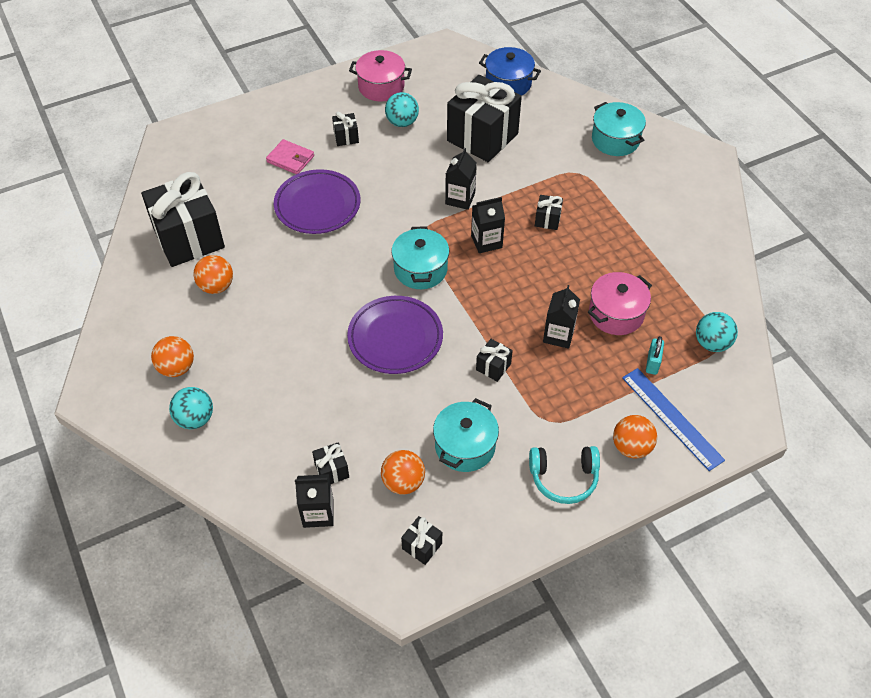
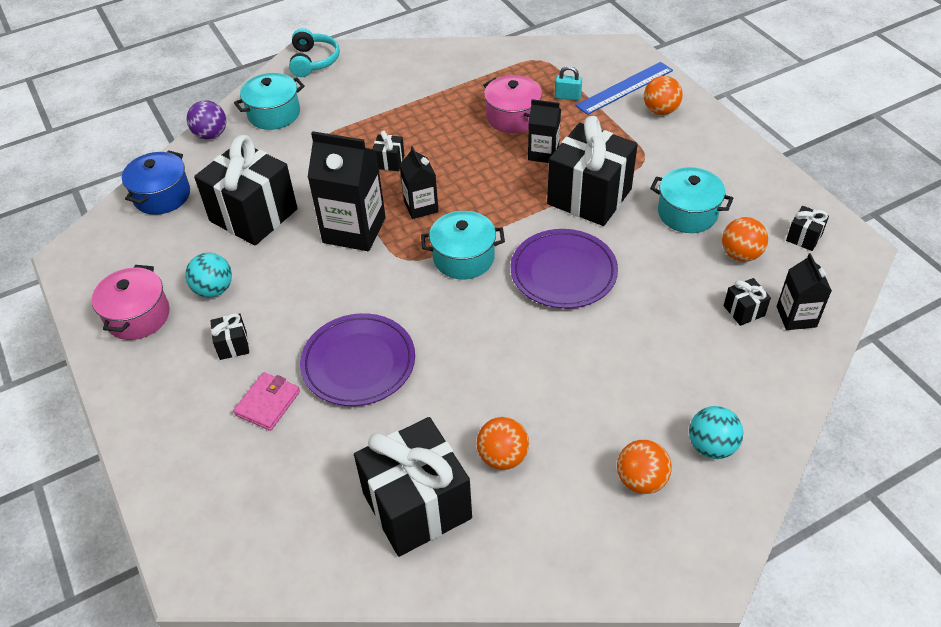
camera: 90 degrees left, 5 degrees down
black carton [445,148,477,210] -> black carton [308,131,386,251], size x1.75
black gift [476,339,513,382] -> black gift [547,116,638,226], size x2.39
turquoise headphones [529,446,600,504] -> turquoise headphones moved to [289,28,340,77]
turquoise ball [696,312,738,352] -> none
none -> purple ball [187,100,226,139]

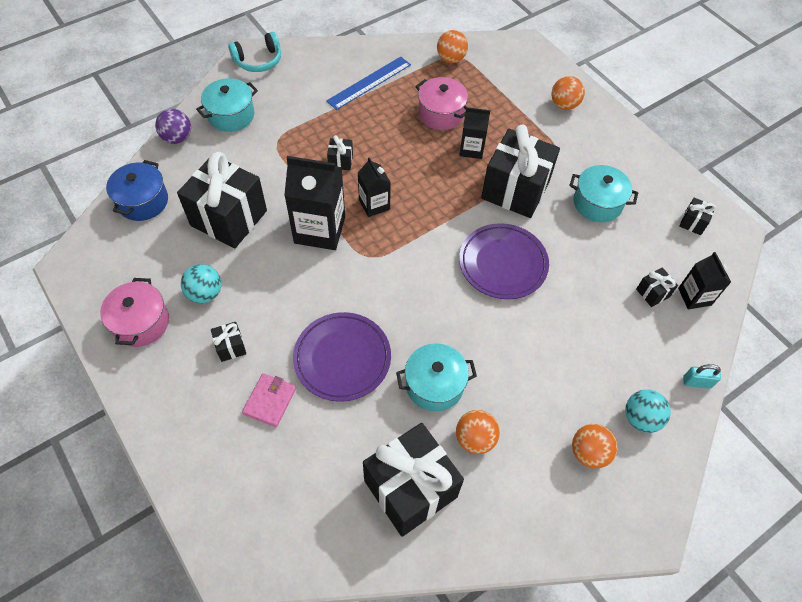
camera: 10 degrees left, 10 degrees up
turquoise headphones [289,28,340,77] -> turquoise headphones turned 75 degrees clockwise [228,32,281,72]
turquoise pot [421,211,505,279] -> turquoise pot moved to [396,343,477,412]
turquoise padlock [555,66,582,101] -> turquoise padlock moved to [683,364,721,389]
blue ruler [575,62,673,115] -> blue ruler moved to [326,56,411,110]
orange ball [722,217,768,262] -> orange ball moved to [437,30,468,63]

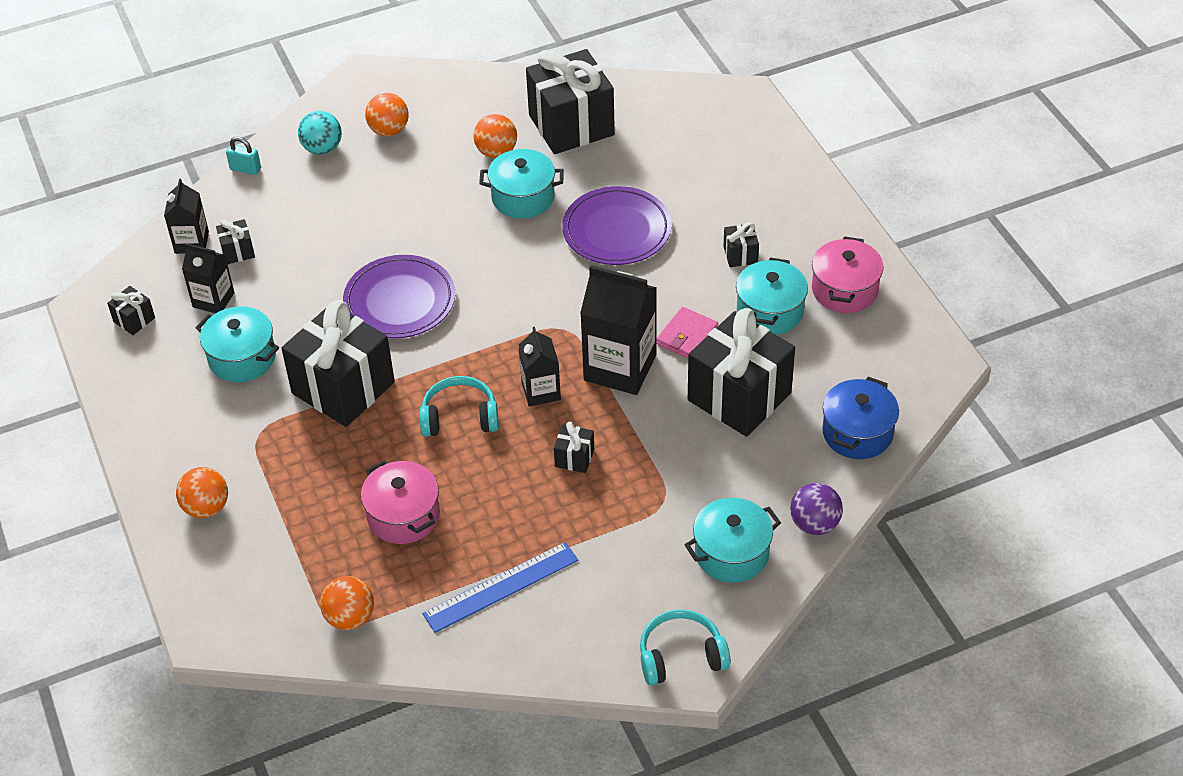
camera: 165 degrees left, 10 degrees down
turquoise ball [181,264,221,303] -> turquoise pot [736,257,808,335]
pink wallet [242,373,296,427] -> pink wallet moved to [656,307,718,358]
black carton [459,107,490,159] -> black carton moved to [182,243,234,313]
none -> turquoise headphones [419,376,499,437]

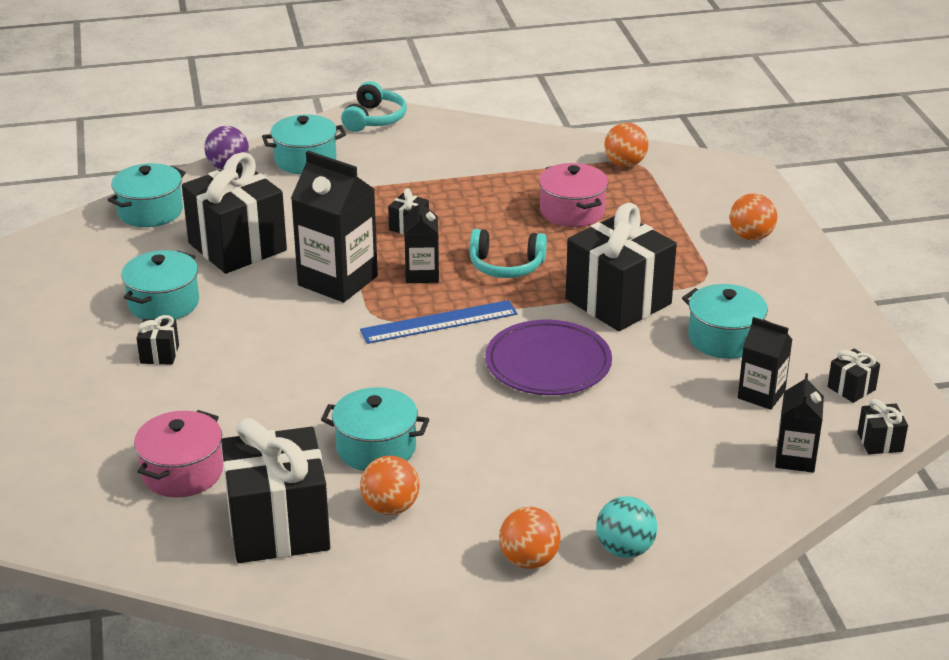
camera: 170 degrees left, 15 degrees down
black gift [216,219,255,264] -> black gift moved to [857,399,908,454]
turquoise padlock [226,137,261,175] -> none
blue ruler [422,542,578,633] -> blue ruler moved to [360,300,517,344]
purple plate [562,186,672,265] -> none
turquoise headphones [640,609,731,686] -> turquoise headphones turned 75 degrees counterclockwise [341,81,407,132]
pink wallet [656,307,718,358] -> none
pink pot [812,236,883,313] -> pink pot moved to [134,410,223,497]
blue pot [822,377,899,459] -> turquoise pot [108,163,186,227]

